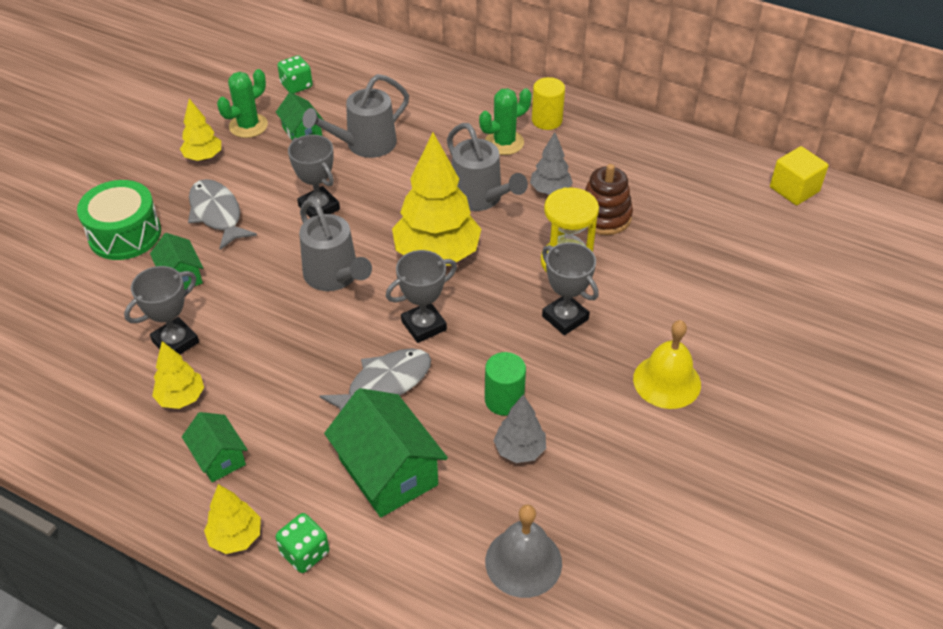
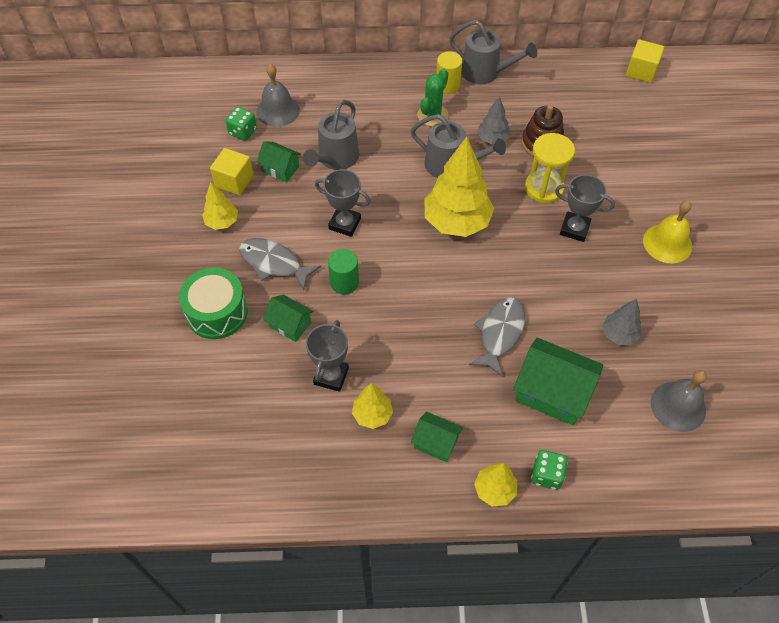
camera: 30 degrees left, 10 degrees up
green cactus [217,69,268,138] -> yellow cube [210,148,254,195]
grey watering can [299,198,372,291] -> grey watering can moved to [449,20,537,84]
grey trophy [386,250,457,343] -> none
green cylinder [485,352,526,416] -> green cylinder moved to [328,249,359,294]
none -> grey bell [256,64,300,127]

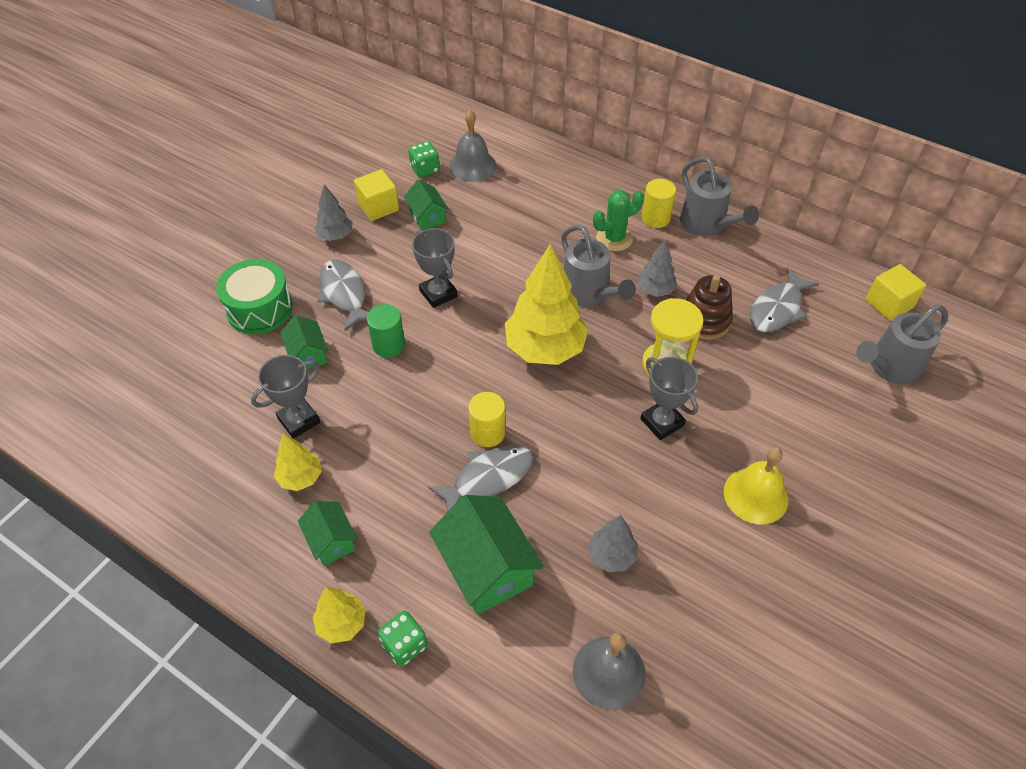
camera: 35 degrees right, 5 degrees down
yellow tree [202,182,238,230] -> grey tree [314,184,353,241]
grey watering can [303,100,359,170] -> grey watering can moved to [856,305,948,384]
none -> yellow cylinder [469,392,505,447]
none -> grey fish [750,267,819,332]

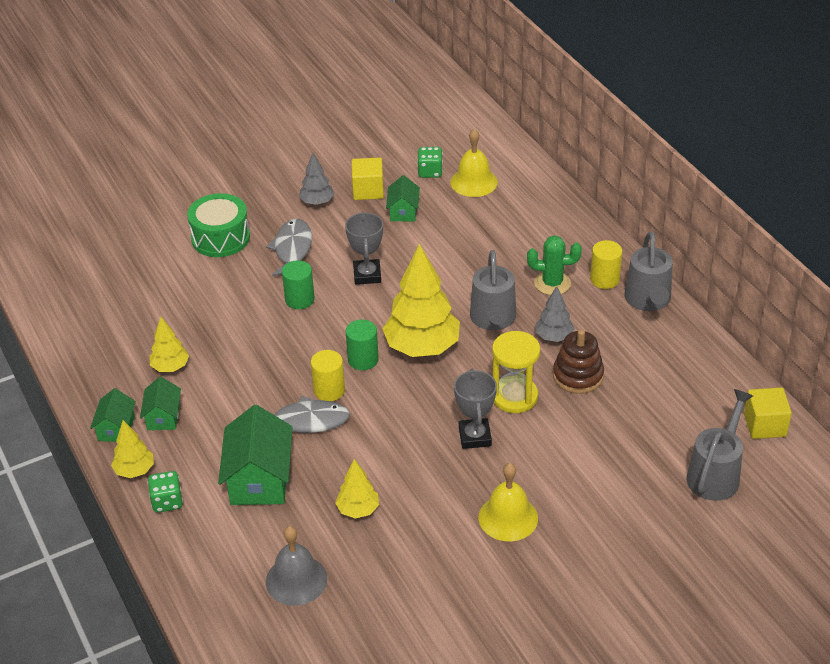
camera: 30 degrees right, 10 degrees down
grey trophy [251,355,320,439] -> none
green house [280,315,328,370] -> green house moved to [90,388,136,442]
grey bell [449,110,496,182] -> yellow bell [451,129,498,197]
grey tree [588,515,638,572] -> yellow tree [335,459,379,518]
grey fish [750,267,819,332] -> none
grey watering can [856,305,948,384] -> grey watering can turned 120 degrees clockwise [687,389,753,501]
none -> green cylinder [346,319,379,370]

